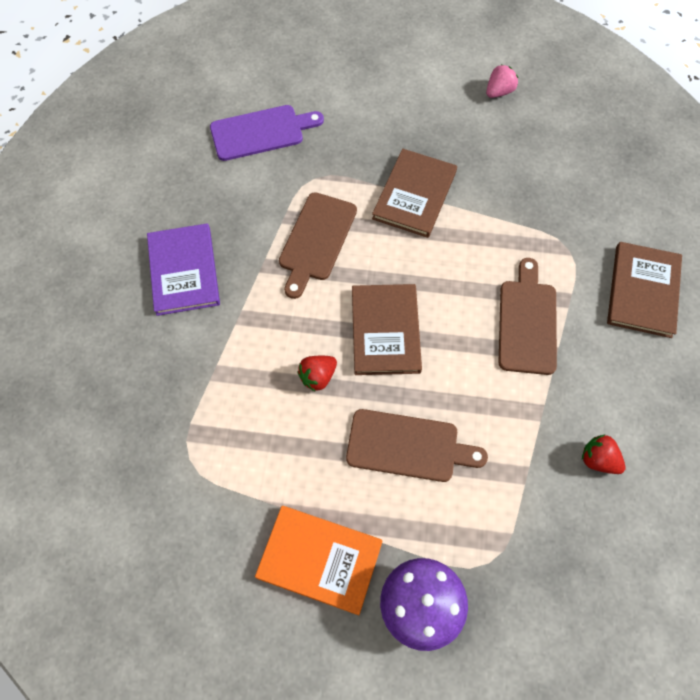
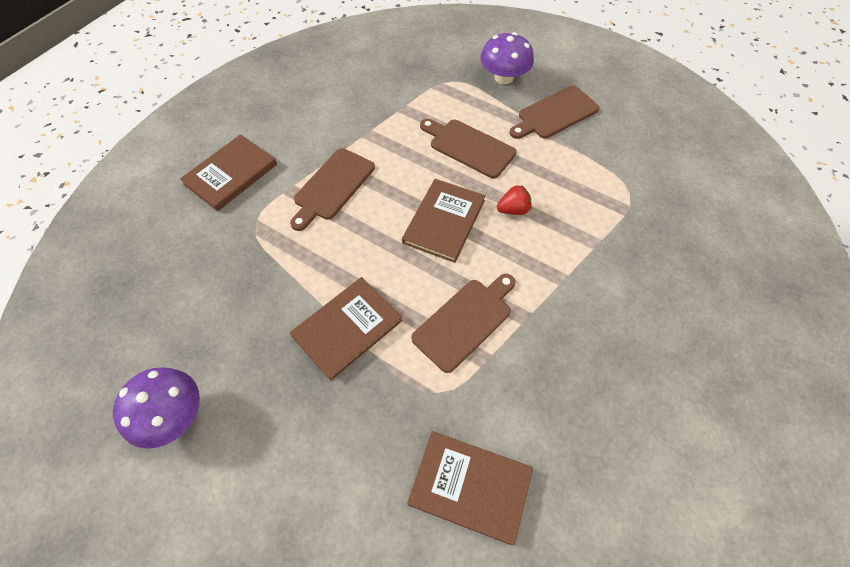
camera: 155 degrees left, 5 degrees down
purple book [147,223,220,316] -> none
purple cutting board [210,105,324,161] -> brown book [407,431,533,545]
orange book [255,506,383,615] -> brown cutting board [510,85,599,139]
pink strawberry [486,65,518,98] -> purple mushroom [113,367,200,449]
red strawberry [582,435,626,474] -> none

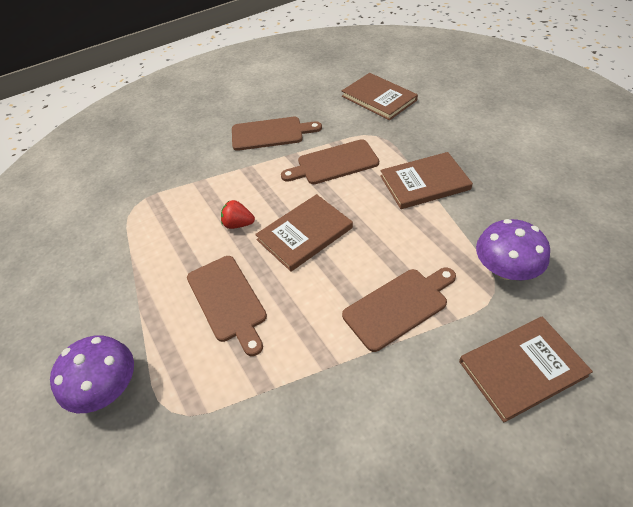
camera: 150 degrees left, 10 degrees down
purple mushroom [113,367,200,449] -> purple mushroom moved to [476,219,550,280]
brown cutting board [510,85,599,139] -> brown cutting board moved to [232,117,322,151]

